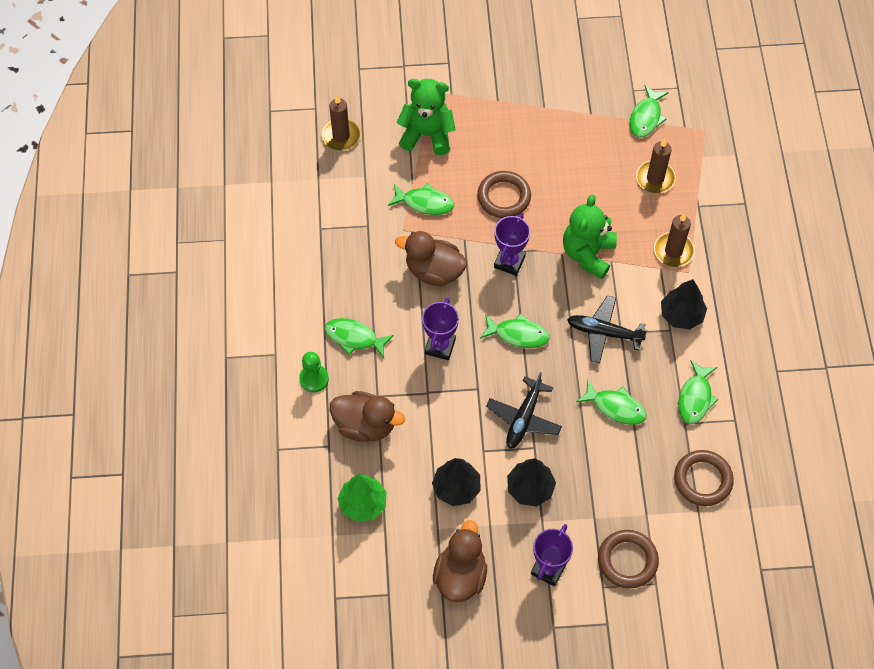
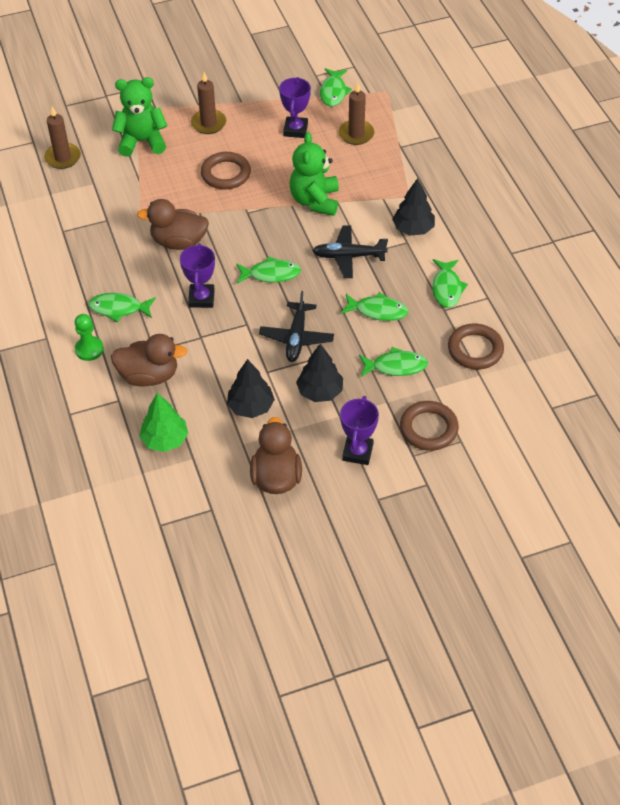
camera: 15 degrees left, 10 degrees down
green fish [388,183,454,215] -> green fish moved to [359,347,428,377]
purple trophy [494,213,530,276] -> purple trophy moved to [279,77,311,138]
brown candle [654,213,695,267] -> brown candle moved to [191,72,226,134]

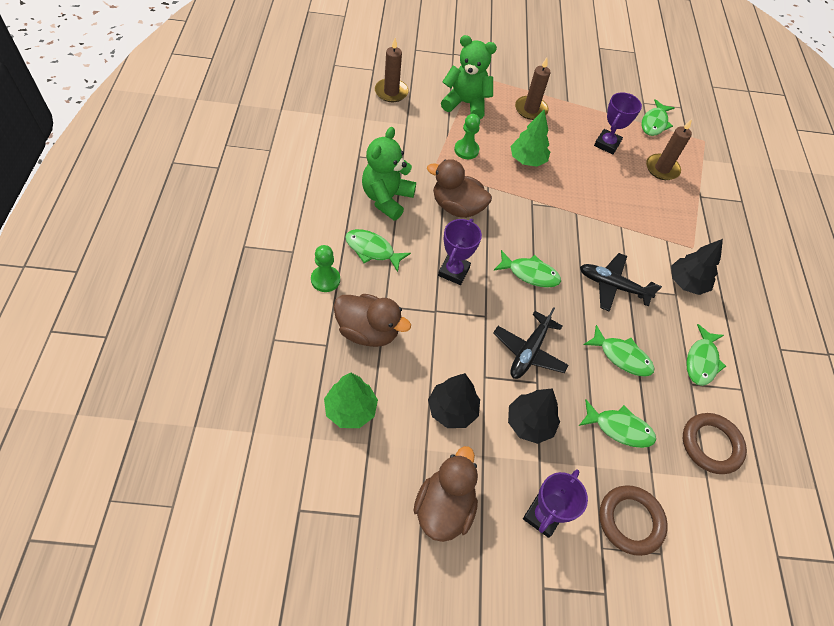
camera: 15 degrees right, 5 degrees up
brown ring [201,152,251,189] -> green tree [511,110,550,167]
green teddy bear [289,132,339,216] -> green teddy bear moved to [362,127,416,220]
none -> green pawn [454,114,480,159]

